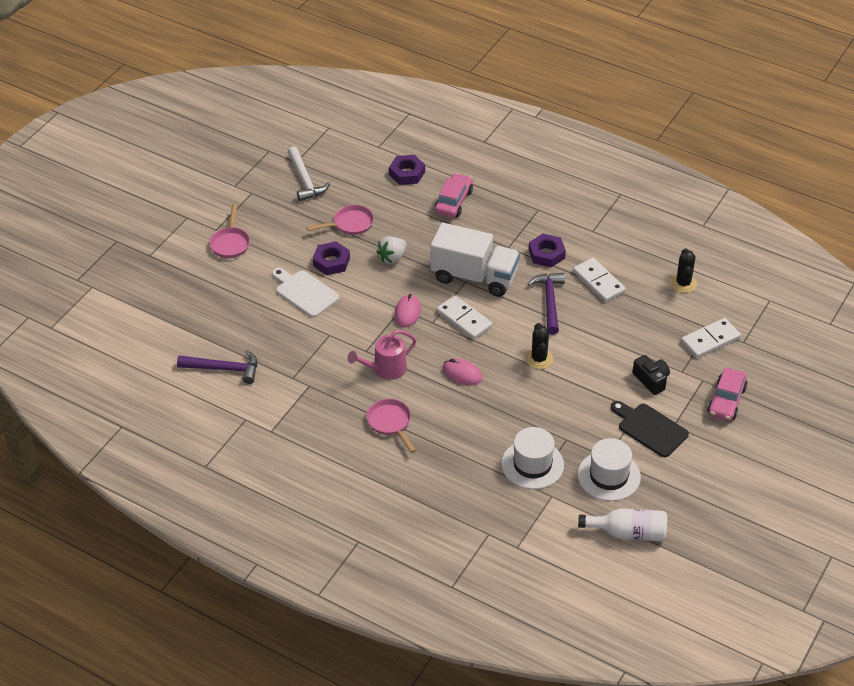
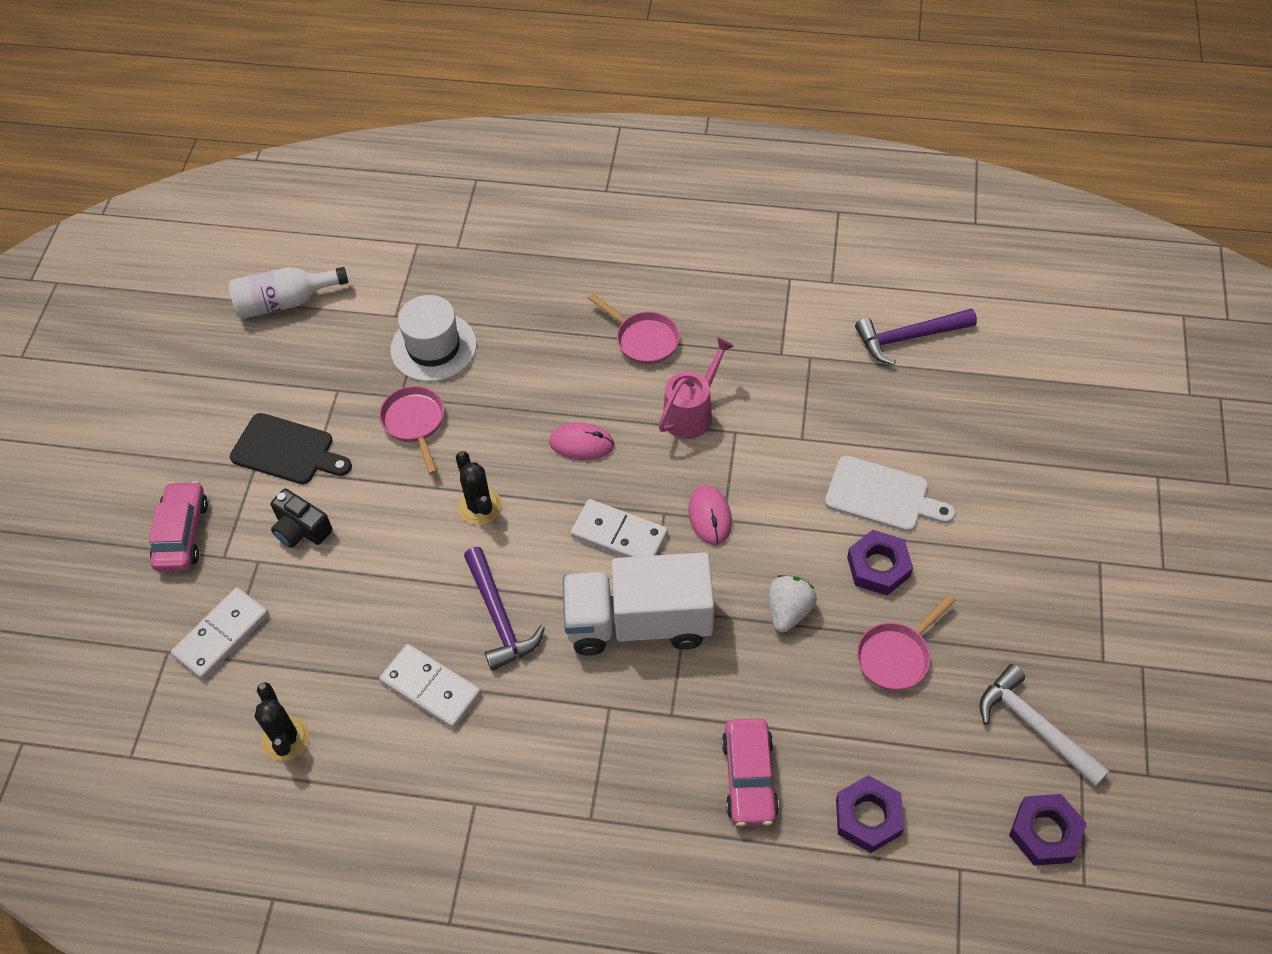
camera: 160 degrees right, 10 degrees up
pink pan [209,204,250,258] -> pink pan moved to [379,386,444,474]
purple nut [529,234,566,268] -> purple nut moved to [1009,794,1087,866]
white hat [578,438,641,501] -> none

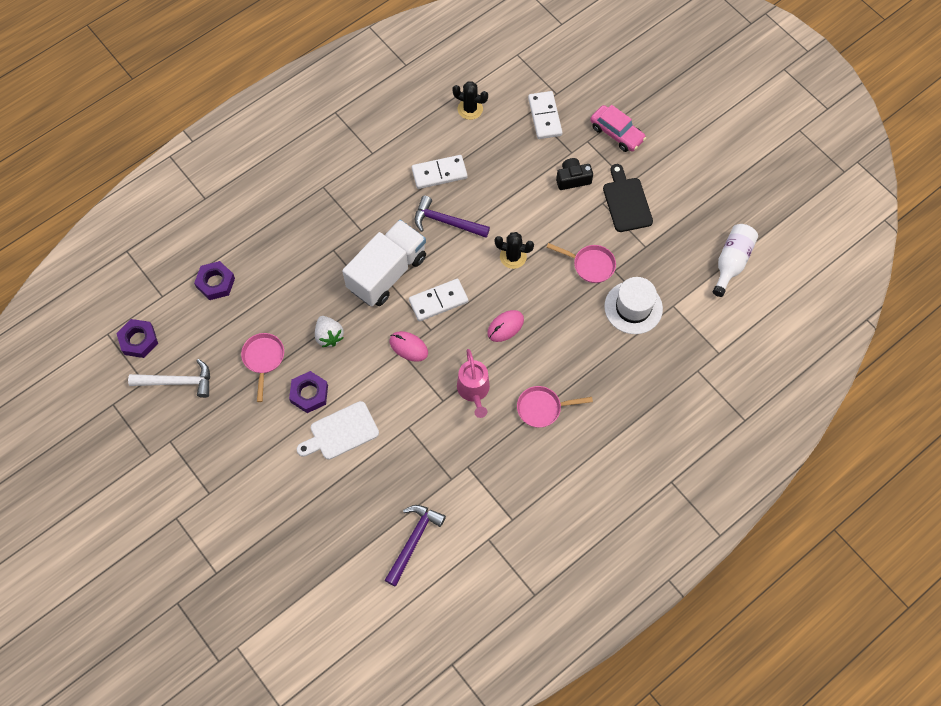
camera: 130 degrees right, 10 degrees up
black cutting board [230,413,352,484] -> black cutting board turned 105 degrees clockwise [603,164,653,232]
pink car [722,718,779,827] -> none

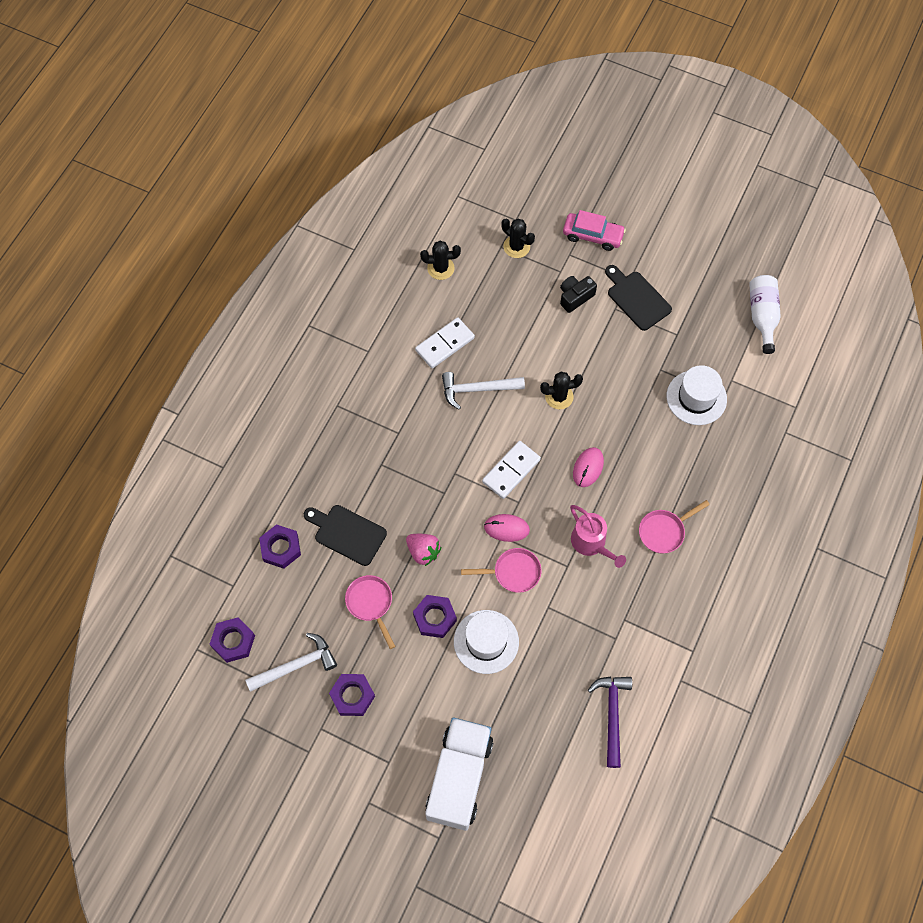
camera: 25 degrees left, 0 degrees up
white cutting board [297,401,379,460] -> white hat [454,610,519,674]
white strawberry [315,316,344,347] -> pink strawberry [406,534,441,566]
white truck [342,220,426,306] -> white truck moved to [425,718,493,831]
purple hammer [415,196,490,238] -> white hammer [442,372,525,410]
white domino [528,91,562,139] -> black cactus [501,219,535,258]
pink pan [547,243,616,283] -> pink pan moved to [461,548,542,593]
none -> black cutting board [304,505,387,566]
none -> purple nut [329,674,375,716]

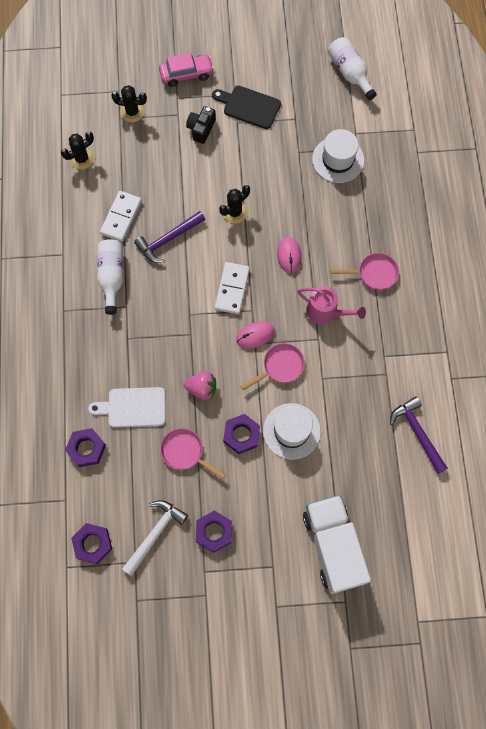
camera: 30 degrees left, 5 degrees up
black cutting board [304,505,387,566] -> white cutting board [88,387,166,428]
white hammer [442,372,525,410] -> purple hammer [134,211,205,263]
pink pan [639,500,710,554] -> pink pan turned 120 degrees counterclockwise [331,253,399,290]
none -> white bottle [97,239,124,315]

